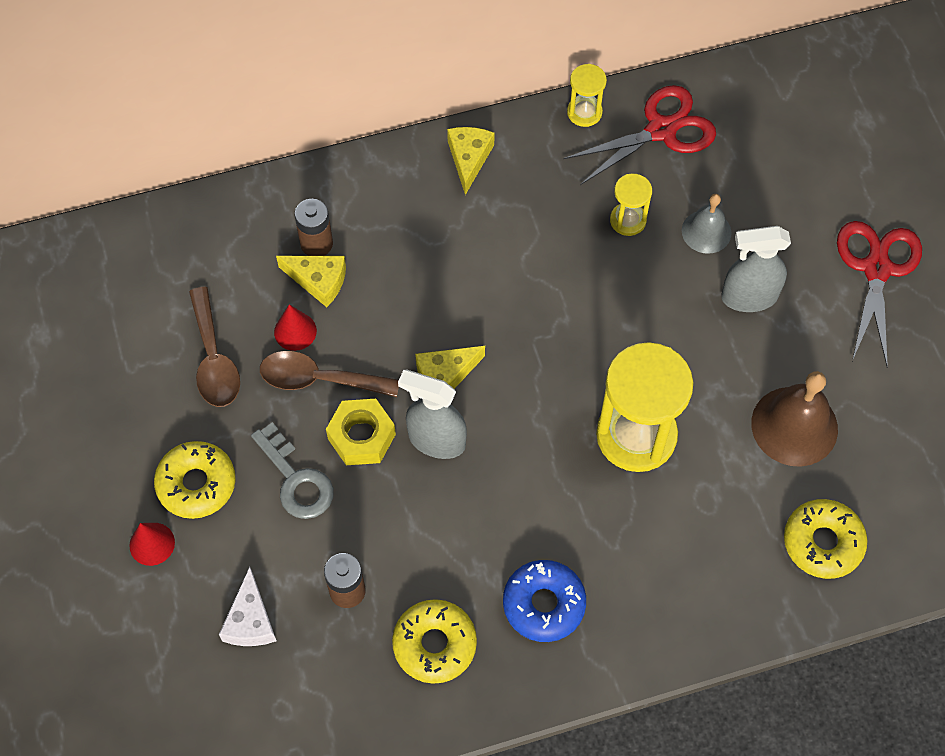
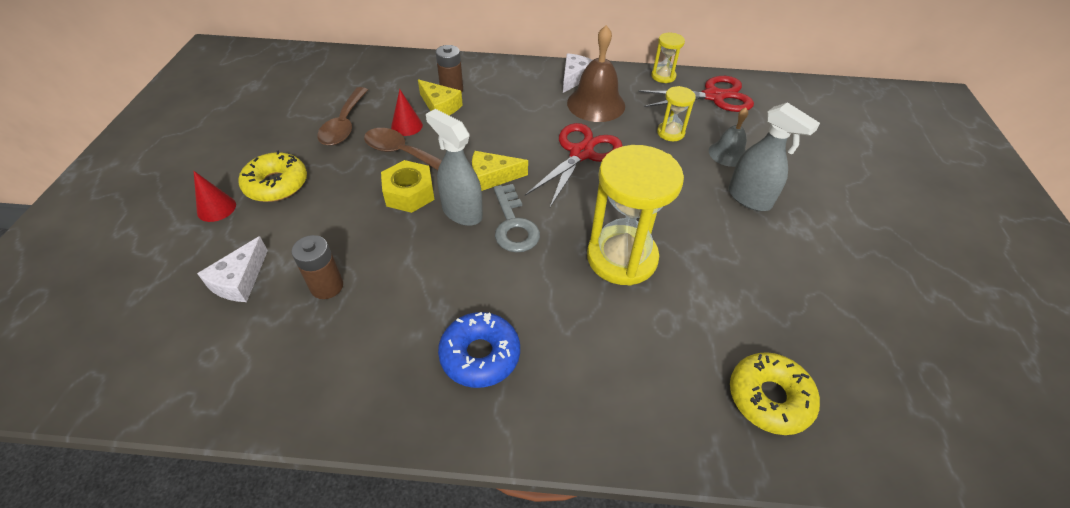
camera: 20 degrees right, 15 degrees down
grey key [251,422,334,519] -> grey key moved to [493,184,540,253]
yellow donut [392,599,477,684] -> none
yellow cheese [447,127,495,195] -> white cheese [563,53,592,93]
grey spray bottle [721,226,791,312] -> grey spray bottle turned 150 degrees counterclockwise [728,102,820,211]
brown bell [751,371,838,467] -> brown bell moved to [567,25,625,122]
red scissors [837,221,922,368] -> red scissors moved to [525,123,623,207]

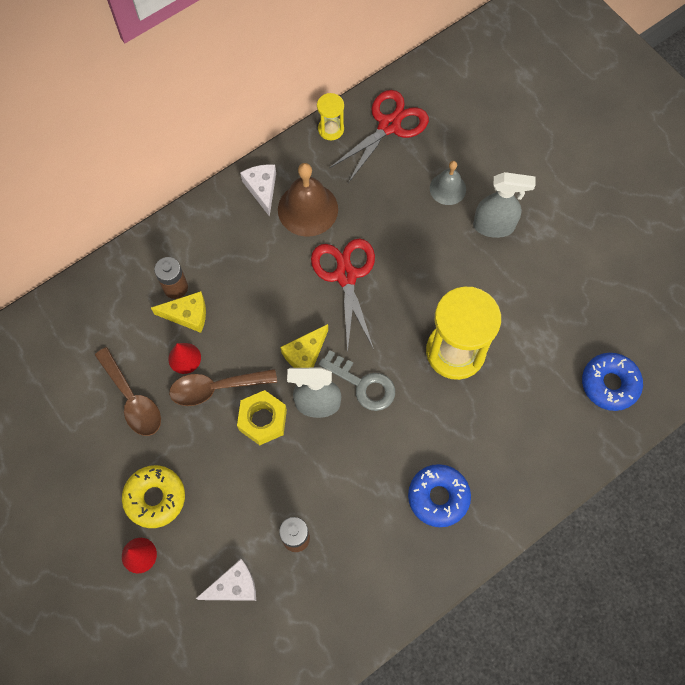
camera: 40 degrees left, 20 degrees up
white cheese [197,236,268,302] -> white cheese turned 90 degrees counterclockwise [196,559,256,601]
yellow hourglass [657,86,696,141] -> none
yellow donut [730,352,820,435] -> blue donut [582,353,643,411]

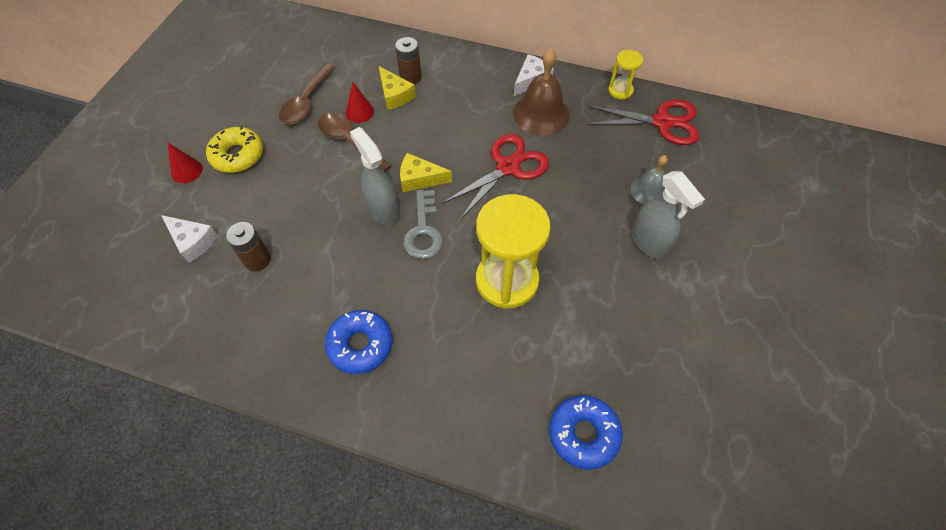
camera: 55 degrees right, 10 degrees down
yellow nut [237,390,287,445] -> none

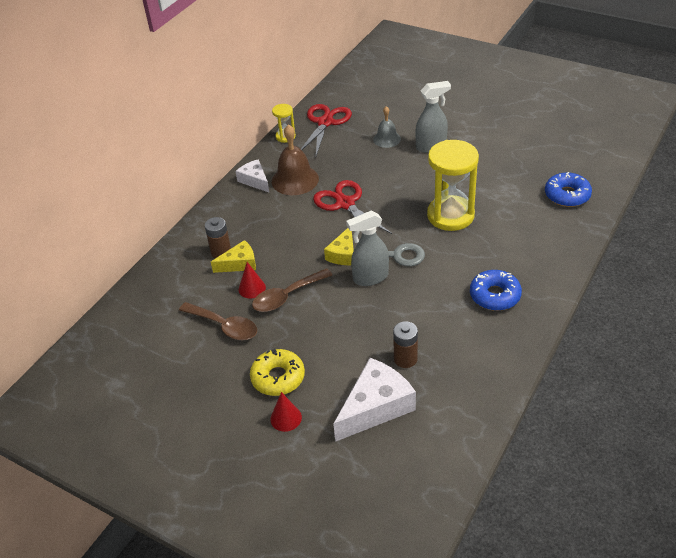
camera: 75 degrees left, 15 degrees down
white cheese [161,215,218,263] -> white cheese [333,358,416,442], size x1.70

